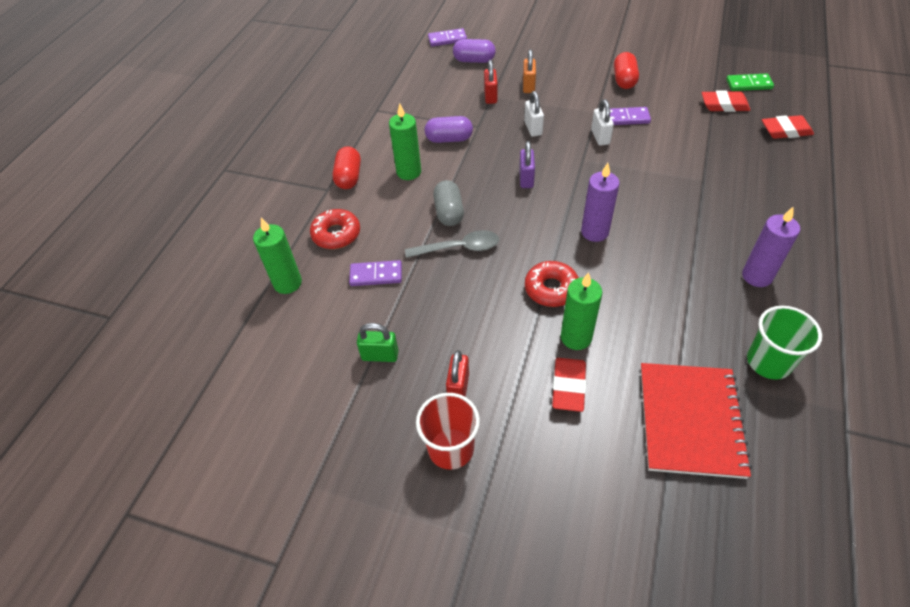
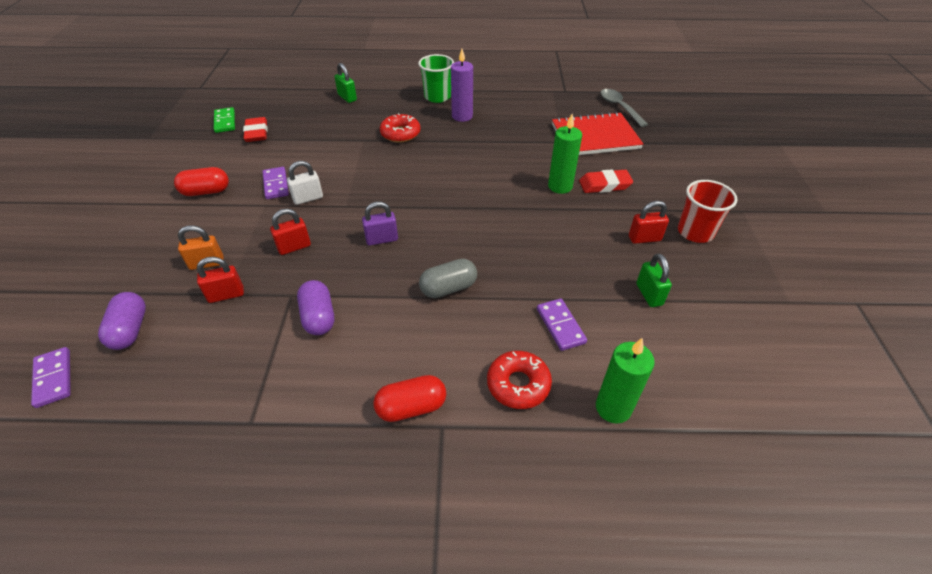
camera: 110 degrees left, 5 degrees down
green candle [389,103,421,180] -> none
grey spoon [405,230,499,258] -> grey spoon moved to [601,89,649,127]
white padlock [524,91,544,137] -> red padlock [270,209,311,255]
red donut [525,261,579,307] -> red donut moved to [380,113,420,143]
purple candle [581,163,620,242] -> none
green cup [747,306,822,380] -> green cup moved to [418,54,454,103]
red eraser [762,115,814,139] -> none
none -> green padlock [335,63,357,103]

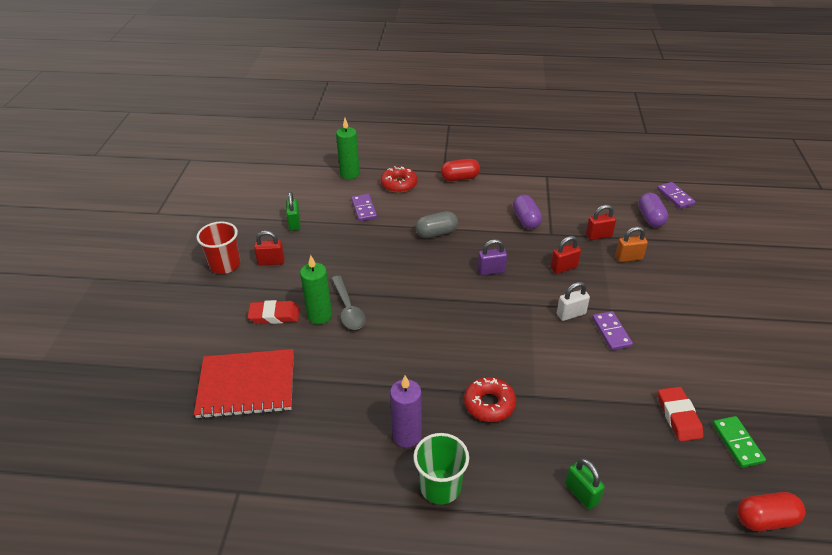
camera: 175 degrees left, 5 degrees down
red capsule [174,167,229,196] -> red capsule moved to [737,492,805,531]
grey spoon [601,89,649,127] -> grey spoon moved to [331,276,366,330]

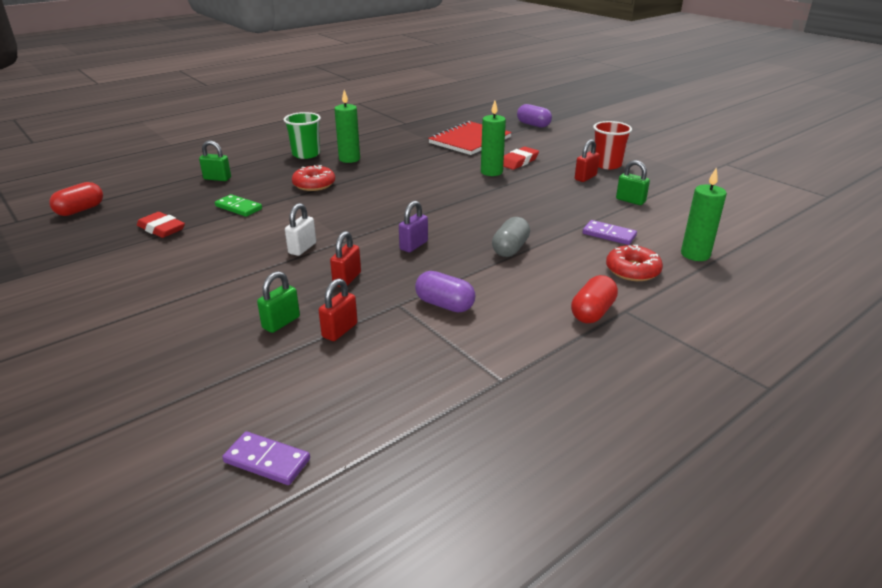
camera: 135 degrees right, 10 degrees down
grey spoon [331,276,366,330] -> none
purple candle [390,375,422,448] -> green candle [334,90,360,163]
purple domino [592,311,633,350] -> none
orange padlock [615,227,648,262] -> green padlock [257,271,300,333]
purple capsule [638,192,668,227] -> purple capsule moved to [517,104,552,128]
green domino [712,416,766,468] -> green domino moved to [215,194,262,217]

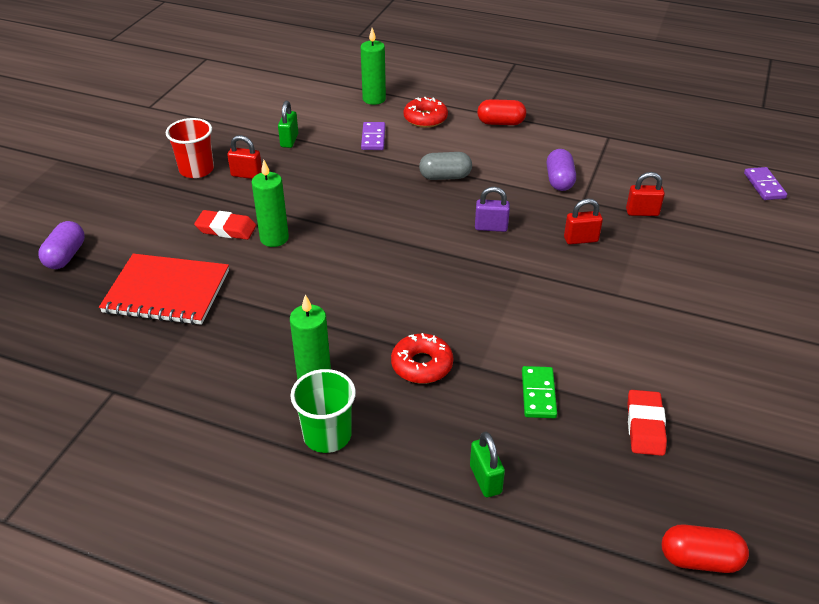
camera: 120 degrees left, 10 degrees up
green padlock [257,271,300,333] -> none
white padlock [285,203,316,256] -> none

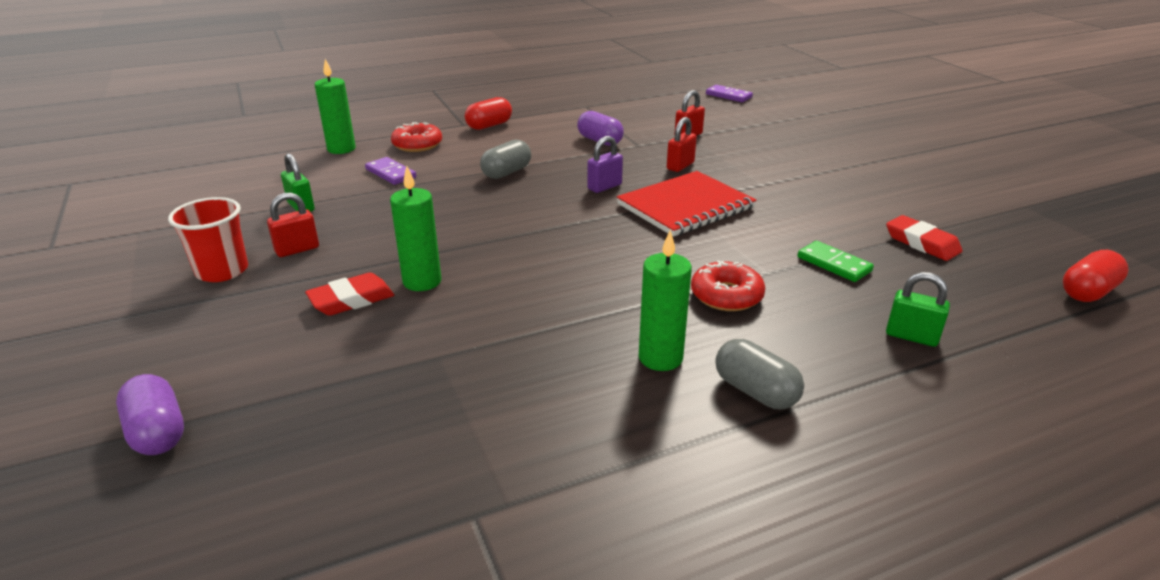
camera: 45 degrees left, 10 degrees down
red notebook [99,254,229,325] -> red notebook moved to [617,171,757,237]
green cup [290,369,356,453] -> grey capsule [716,339,804,410]

